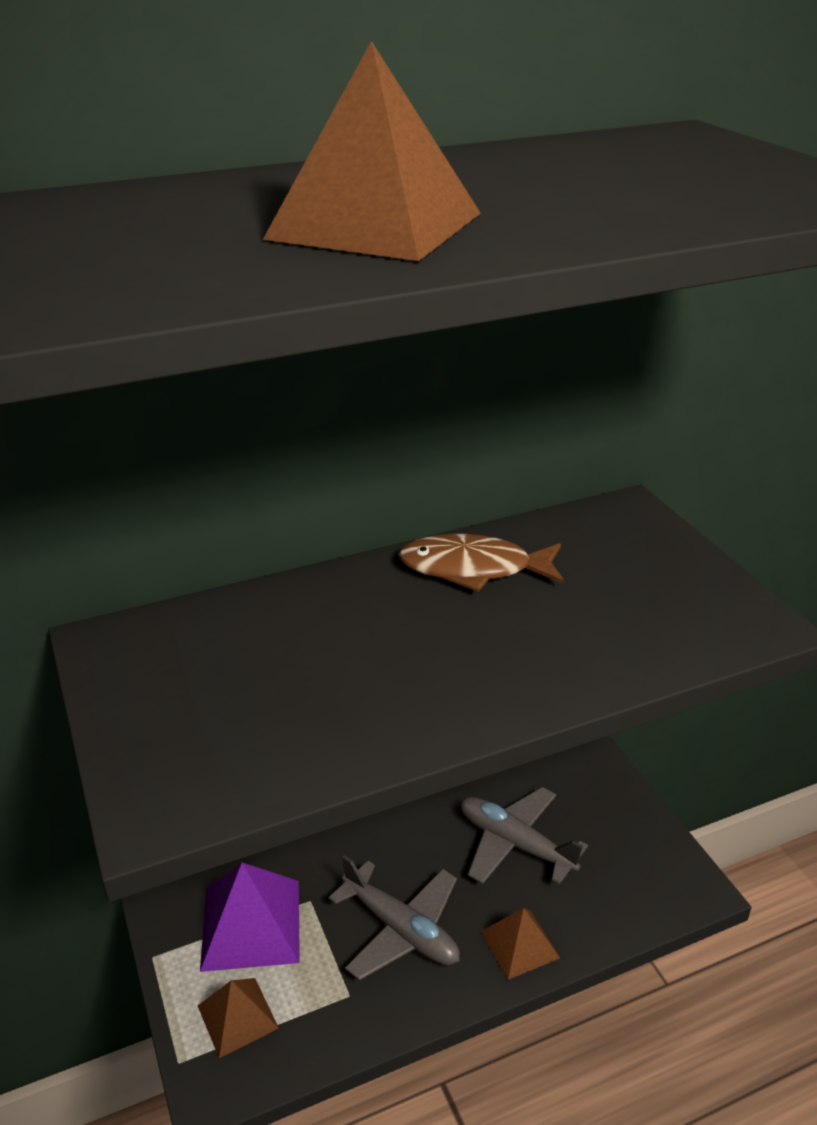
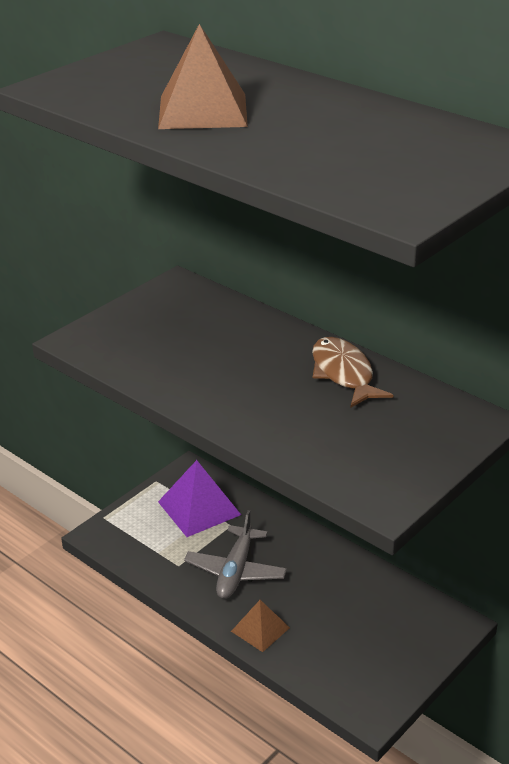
camera: 65 degrees right, 0 degrees up
brown pyramid [198,978,279,1058] -> none
grey plane [460,787,588,884] -> none

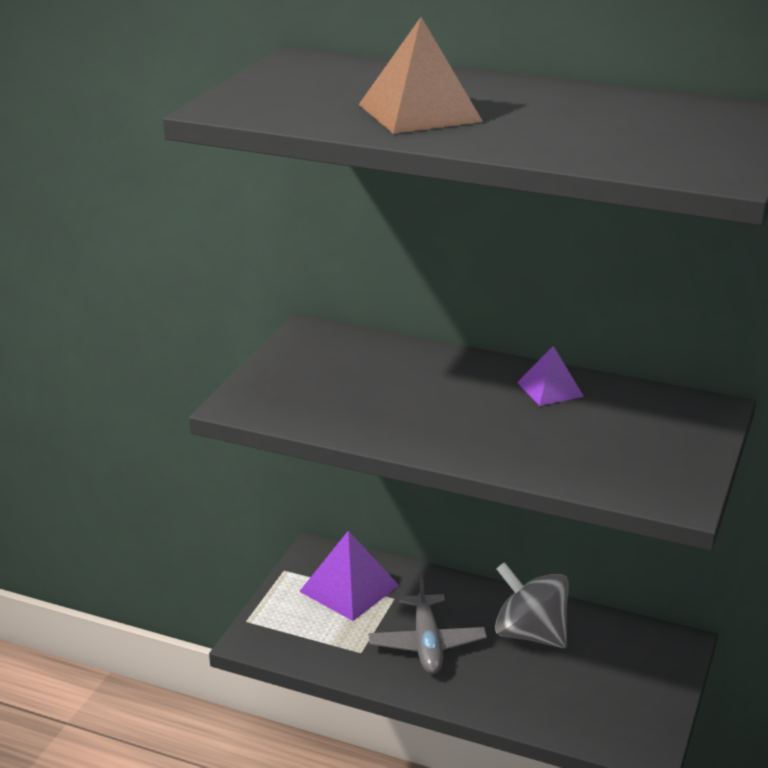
camera: 20 degrees left, 5 degrees down
brown pyramid [231,600,290,652] -> none
brown fish [312,337,394,407] -> purple pyramid [517,346,584,406]
none -> grey spinning top [495,562,569,648]

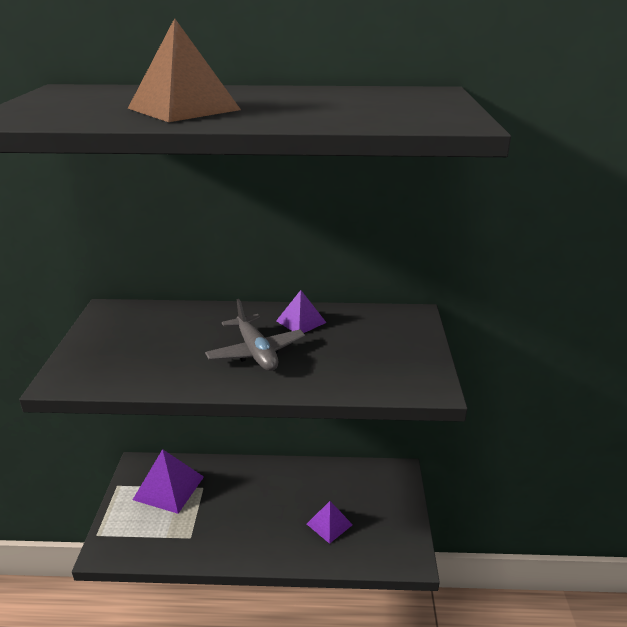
camera: 20 degrees left, 0 degrees up
grey plane [368,574,487,674] -> grey plane moved to [205,299,306,371]
grey spinning top [495,562,569,648] -> none
none -> purple pyramid [307,501,353,544]

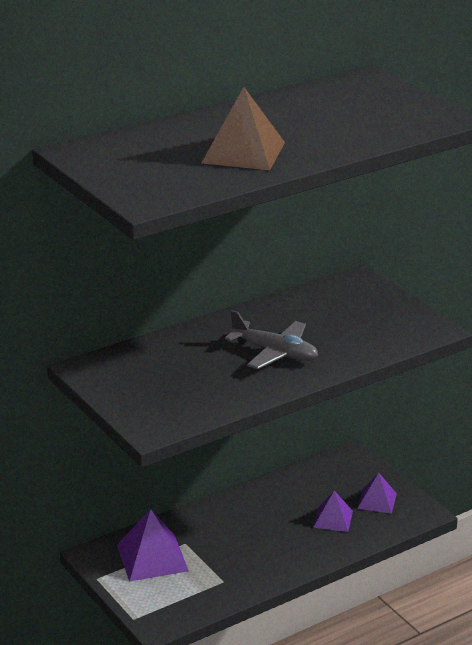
camera: 35 degrees left, 0 degrees up
purple pyramid [276,290,326,333] -> purple pyramid moved to [357,473,397,514]

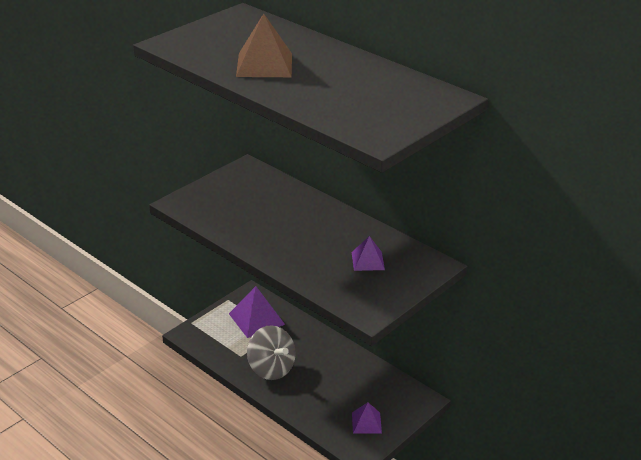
camera: 75 degrees right, 5 degrees up
grey plane [225,310,318,369] -> none
purple pyramid [313,491,353,532] -> purple pyramid moved to [352,236,385,271]
none -> grey spinning top [247,325,296,380]

